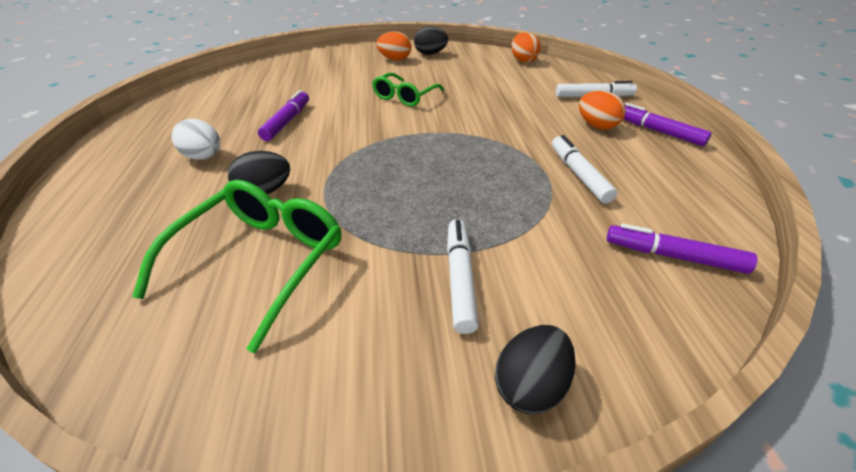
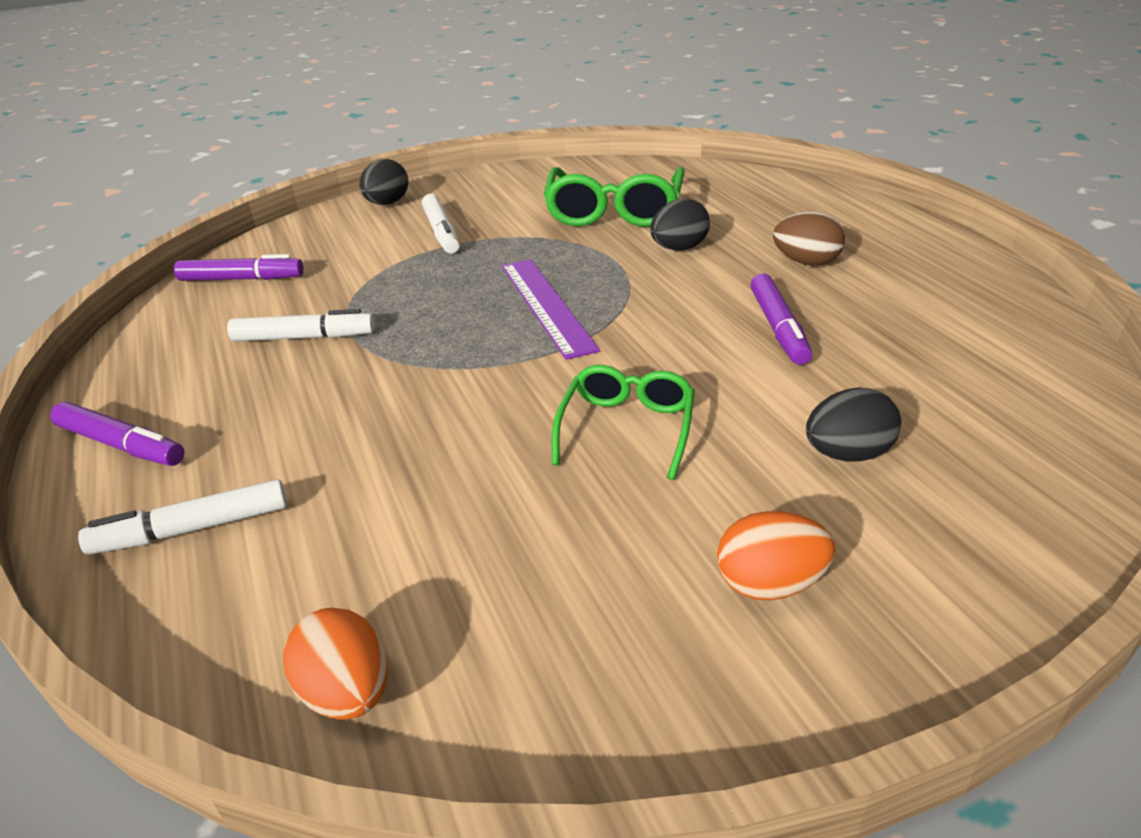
camera: 165 degrees right, 5 degrees down
white egg [172,119,220,160] -> brown egg [773,212,845,266]
black egg [414,26,448,55] -> black egg moved to [806,387,901,462]
white marker [552,135,617,203] -> white marker turned 60 degrees counterclockwise [227,309,375,342]
orange egg [579,90,626,130] -> none
none -> purple ruler [502,259,600,360]

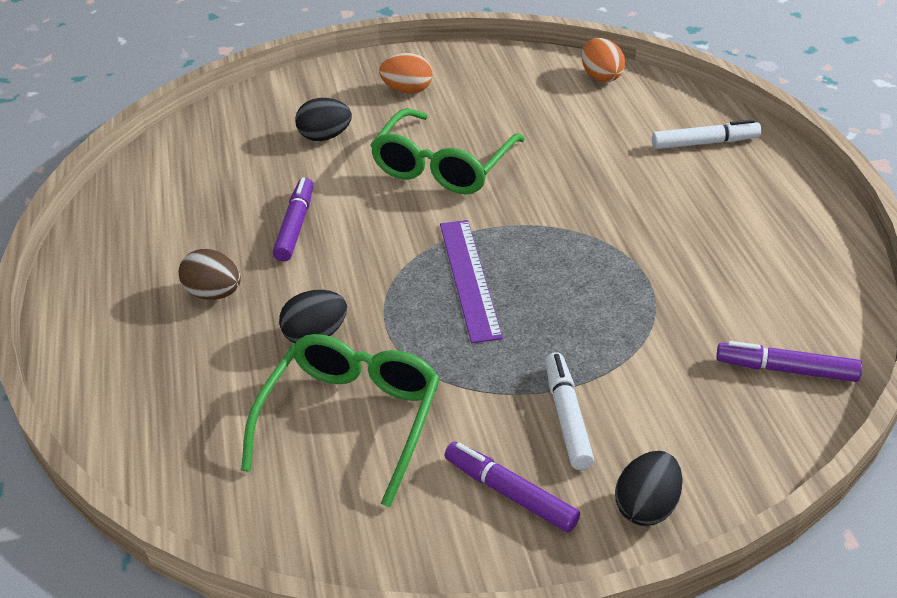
camera: 170 degrees left, 5 degrees up
purple marker [50,402,184,466] -> purple marker moved to [444,442,580,533]
white marker [227,309,375,342] -> none
green glasses [552,365,695,480] -> green glasses [370,108,525,194], size x1.56

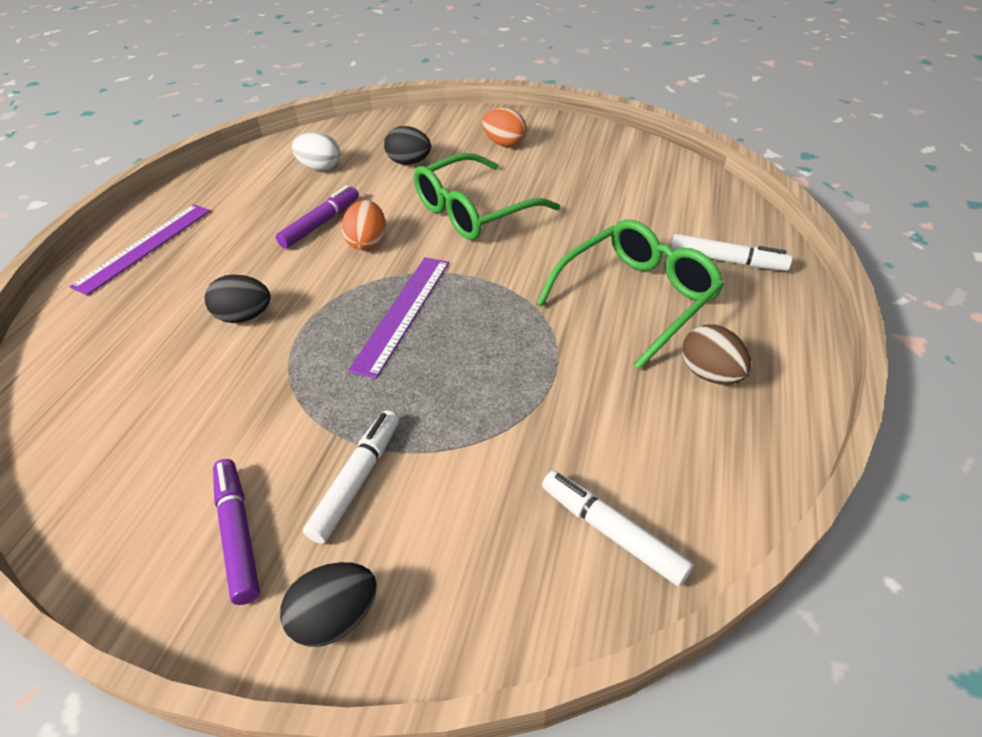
camera: 30 degrees right, 5 degrees up
brown egg [179,249,241,300] -> brown egg moved to [682,325,752,385]
green glasses [241,334,440,507] -> green glasses moved to [536,220,724,369]
orange egg [581,38,625,83] -> orange egg moved to [342,200,386,250]
purple marker [716,341,862,382] -> white marker [542,470,694,586]
none -> purple ruler [70,204,211,296]
none -> white egg [292,132,340,171]

